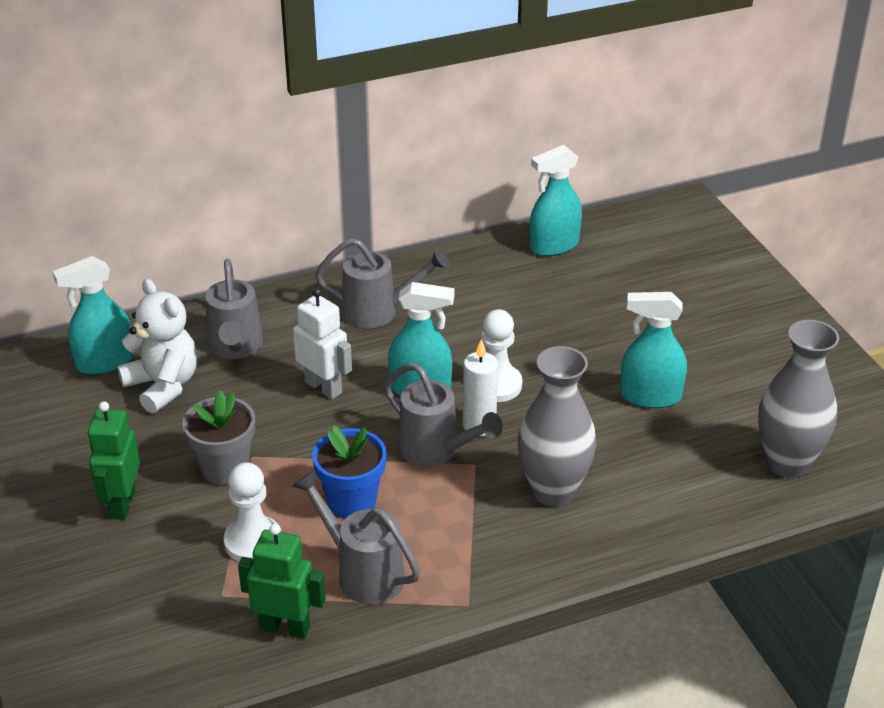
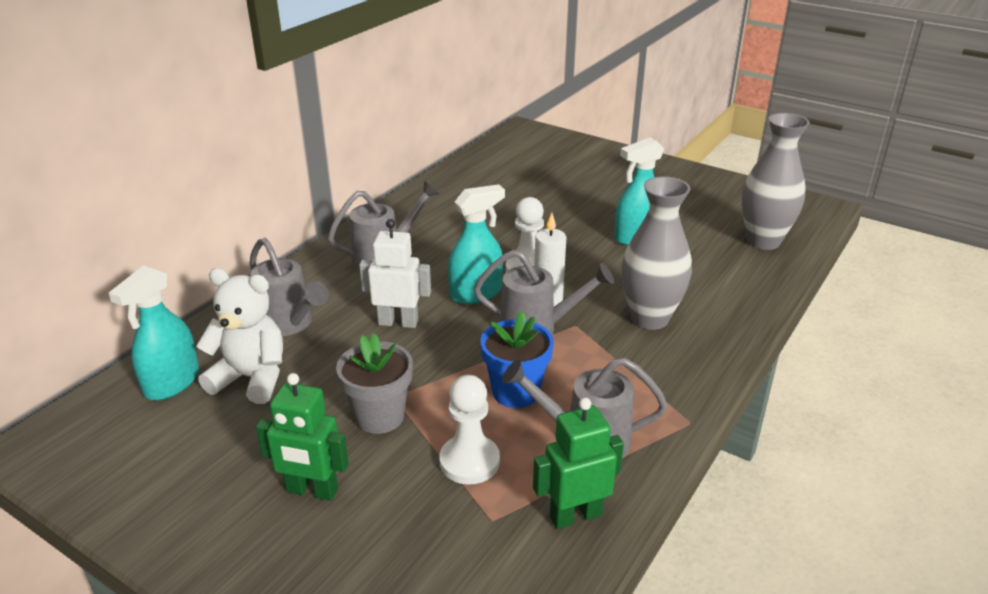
camera: 35 degrees left, 5 degrees down
green robot [87,401,140,520] -> green robot turned 45 degrees counterclockwise [256,373,349,501]
turquoise spray bottle [530,145,582,256] -> none

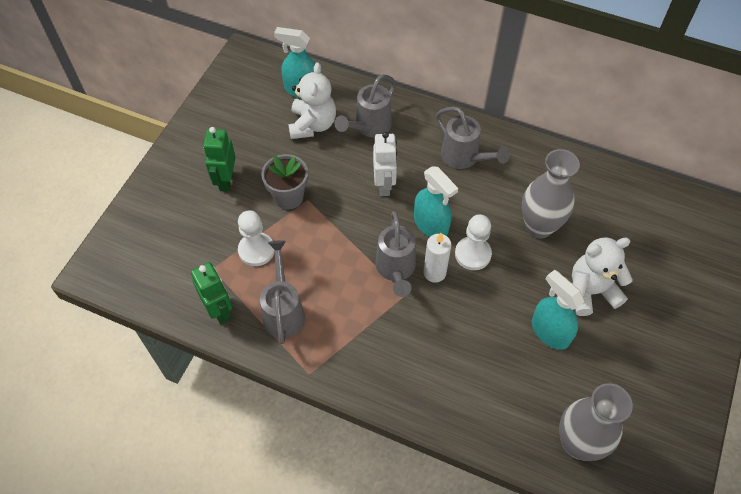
camera: 80 degrees right, 25 degrees up
blue flower pot [480,311,554,408] -> none
grey vase [621,176,692,330] -> grey vase moved to [522,149,580,239]
none -> white teddy bear [572,237,633,316]

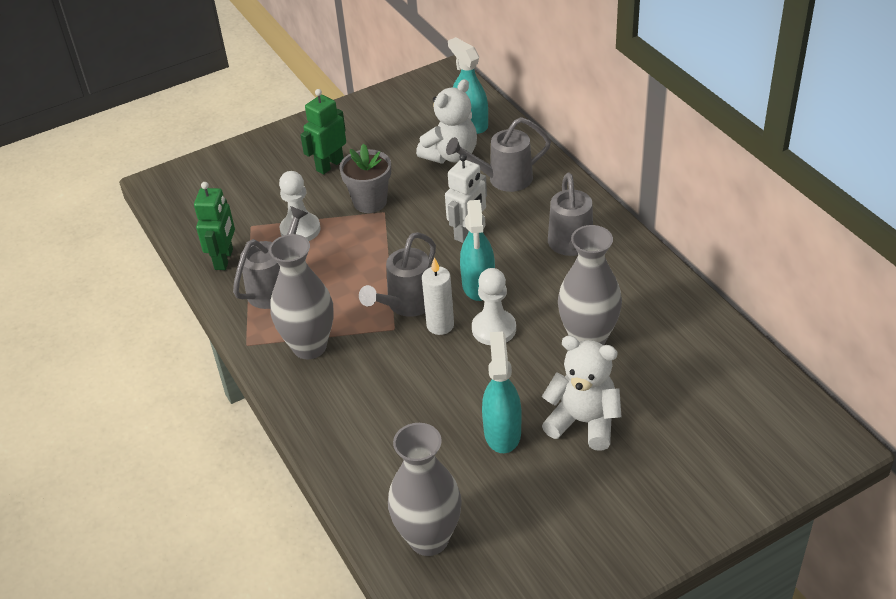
camera: 40 degrees right, 15 degrees down
none -> grey vase [269,234,334,359]

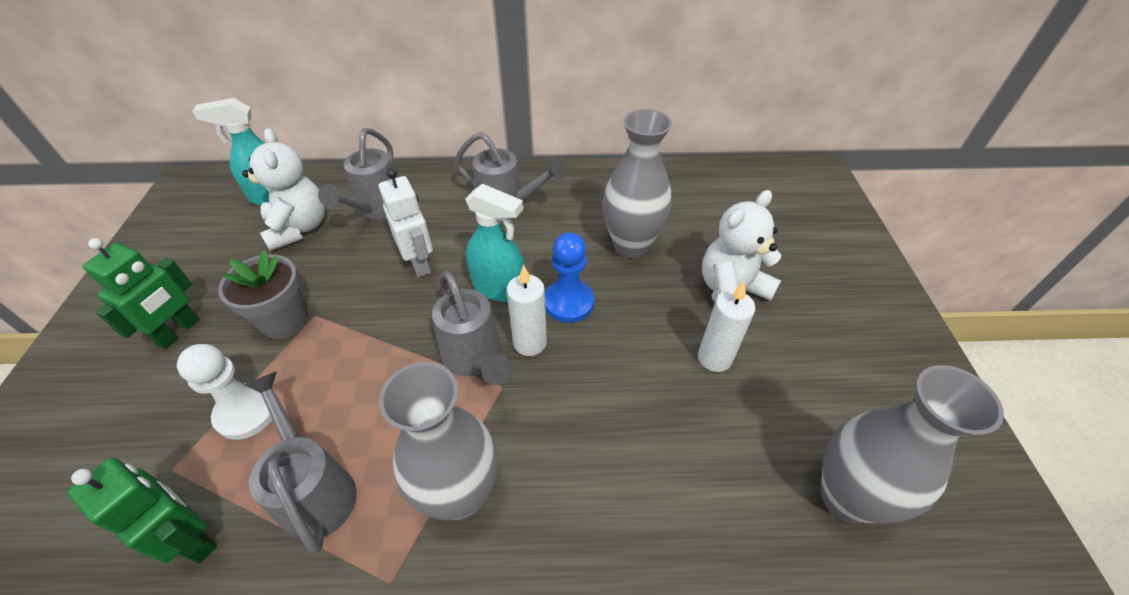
camera: 65 degrees left, 5 degrees up
green robot [300,89,346,175] -> green robot turned 135 degrees counterclockwise [83,238,199,349]
white pawn [472,268,516,345] -> blue pawn [545,232,594,323]
turquoise spray bottle [482,332,521,453] -> white candle [698,281,755,372]

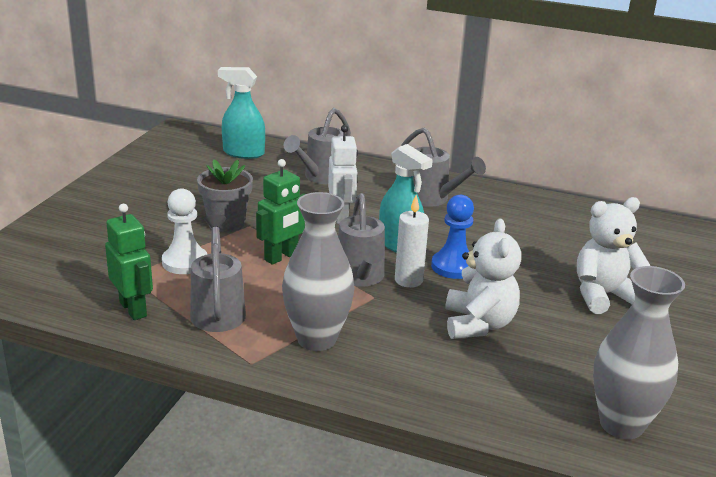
camera: 20 degrees right, 20 degrees down
green robot [83,238,199,349] -> green robot moved to [256,159,305,265]
white teddy bear [242,128,325,251] -> white teddy bear moved to [446,218,521,339]
grey vase [603,109,672,258] -> none
white candle [698,281,755,372] -> none

